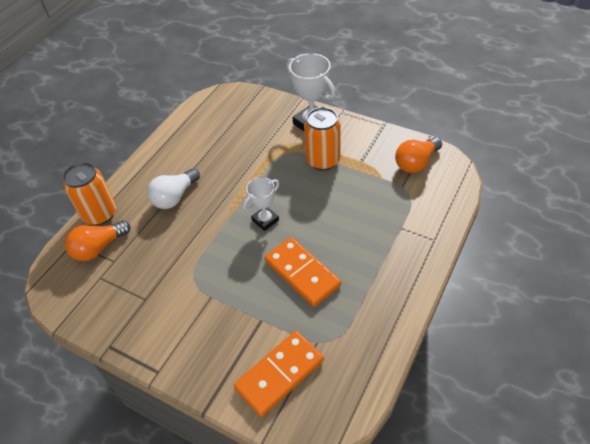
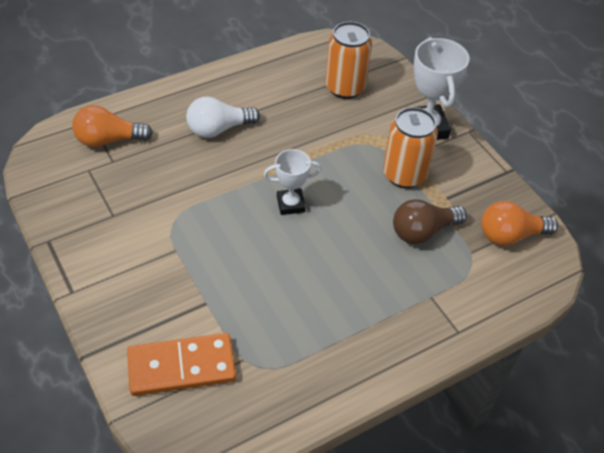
camera: 25 degrees right, 0 degrees up
orange can [63,162,116,226] -> orange can moved to [325,22,372,99]
orange domino [264,237,341,307] -> none
none -> brown light bulb [393,199,467,244]

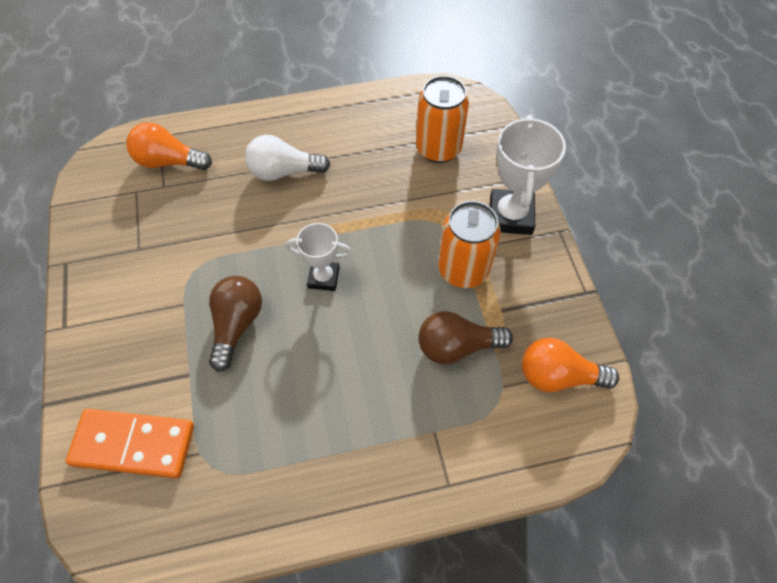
camera: 20 degrees right, 10 degrees up
none -> brown light bulb [209,276,262,372]

